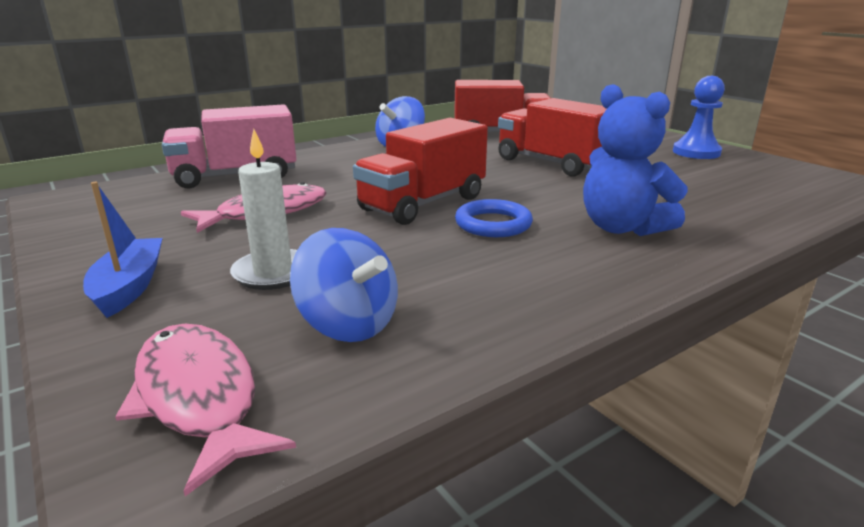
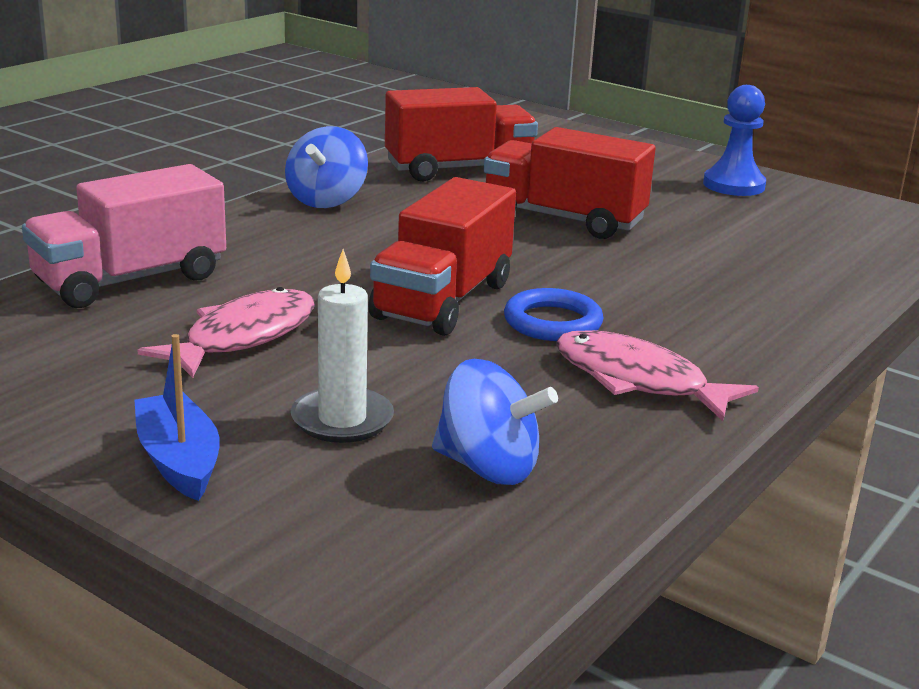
camera: 20 degrees left, 0 degrees up
pink fish [115,324,296,496] -> pink fish moved to [556,330,759,421]
blue teddy bear [583,84,688,236] -> none

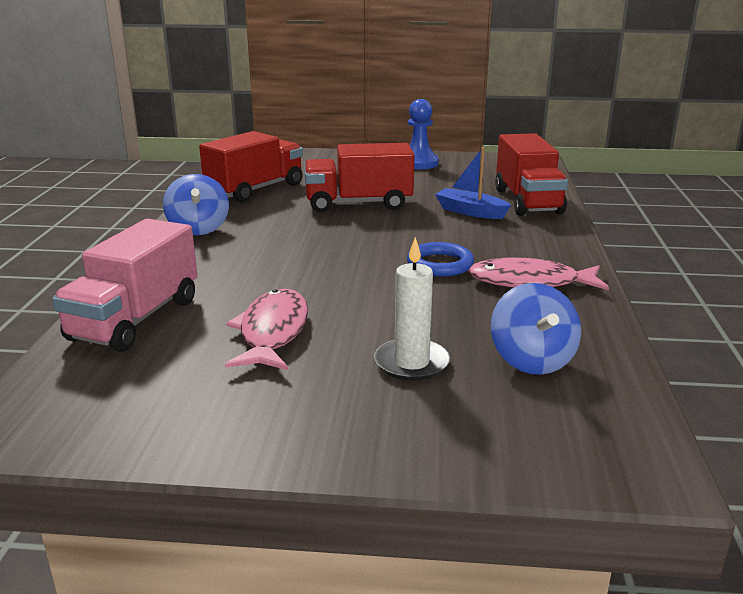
camera: 30 degrees left, 0 degrees up
blue boat [134,334,220,501] -> blue boat moved to [435,147,511,219]
red truck [368,177,516,336] -> red truck moved to [495,133,568,216]
blue spinning top [432,359,558,485] -> blue spinning top turned 90 degrees clockwise [491,283,581,375]

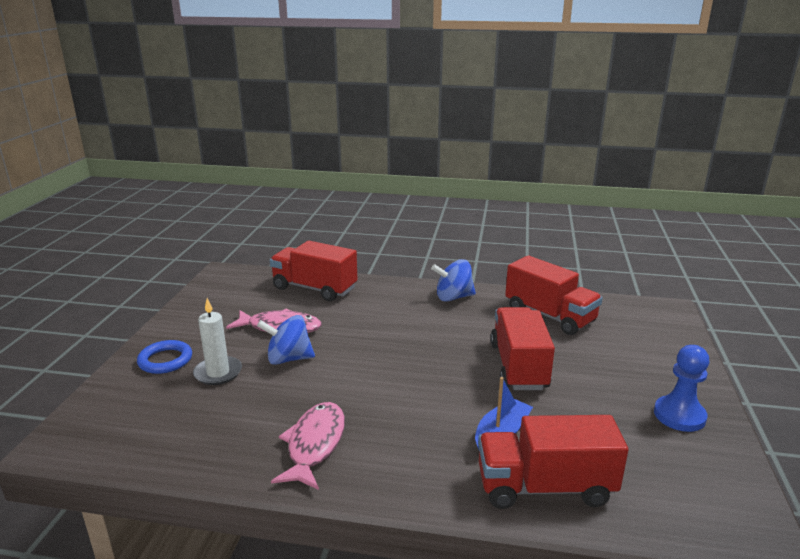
camera: 95 degrees right, 0 degrees up
pink truck [52,219,197,352] -> red truck [270,241,357,301]
blue ring [407,242,474,277] -> blue ring moved to [137,340,192,374]
blue spinning top [491,283,581,375] -> blue spinning top moved to [257,315,315,365]

